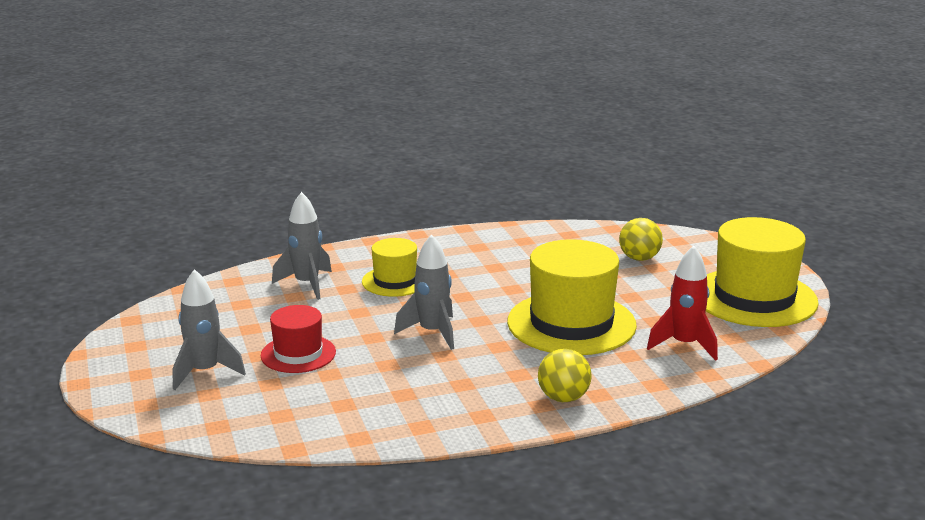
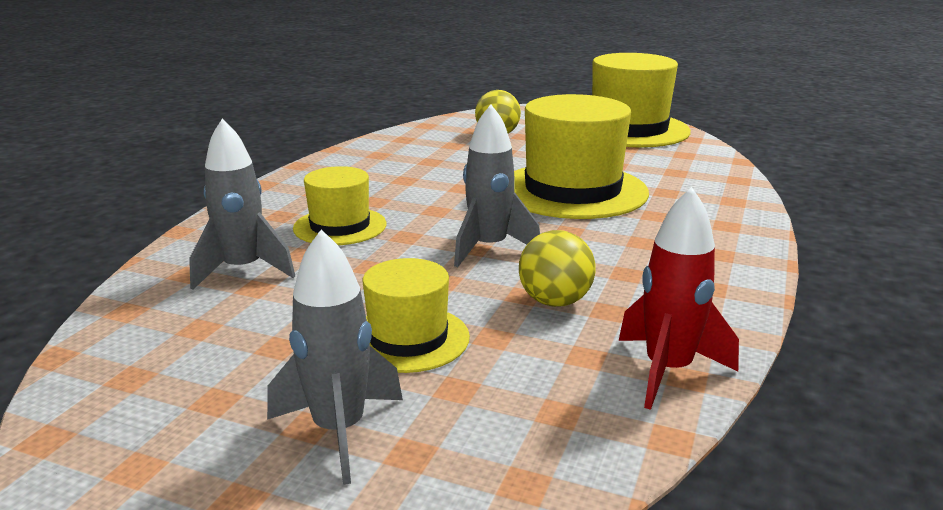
camera: 50 degrees left, 0 degrees up
red hat [261,305,336,373] -> yellow hat [363,258,470,373]
yellow ball [538,349,592,402] -> yellow ball moved to [519,230,596,307]
red rocket [647,245,718,361] -> red rocket moved to [619,187,739,410]

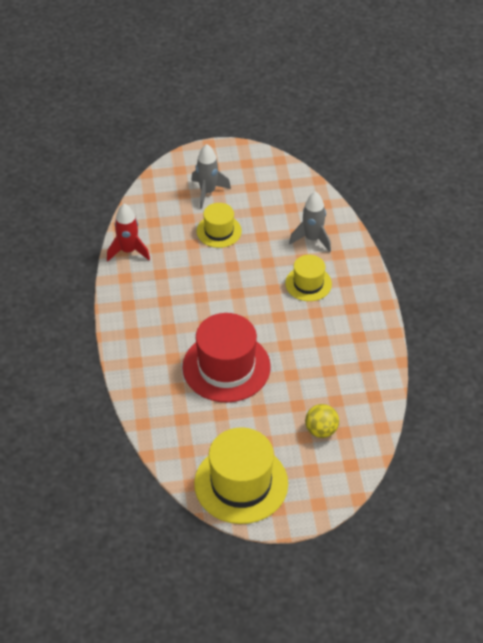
camera: 150 degrees right, 25 degrees up
grey rocket [454,104,540,267] -> none
yellow hat [514,94,649,219] -> red hat [182,313,271,403]
yellow ball [519,230,596,307] -> none

